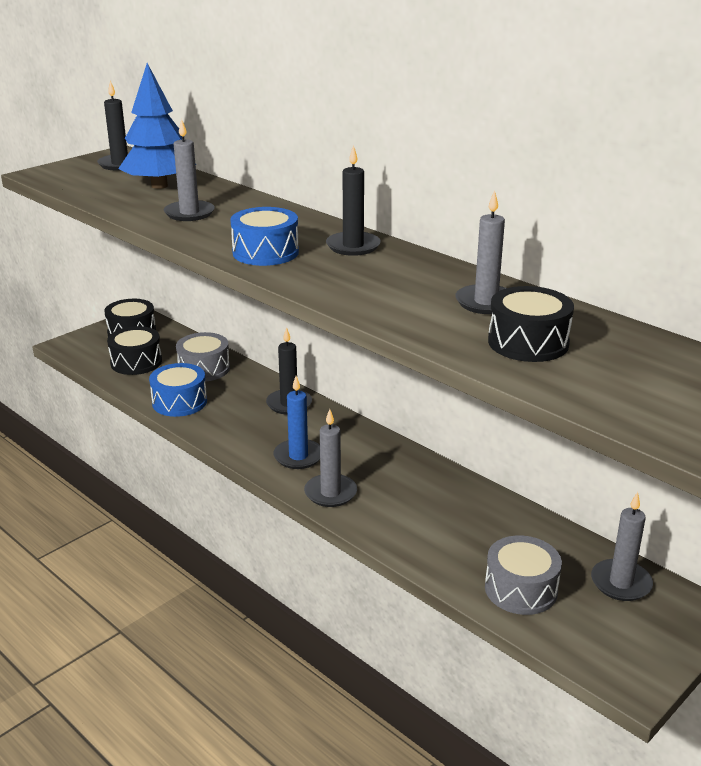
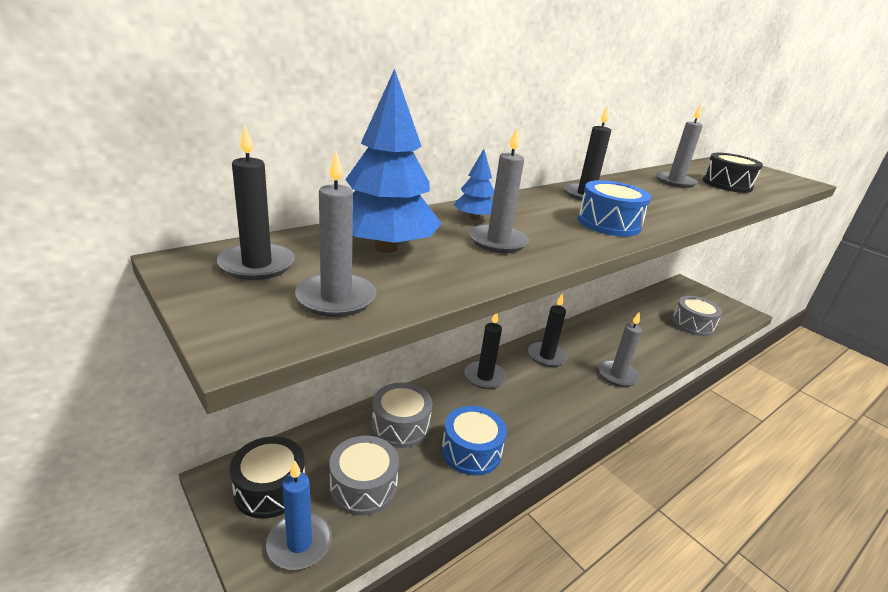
camera: 85 degrees left, 0 degrees up
black drum [107,326,162,375] -> grey drum [329,436,399,516]
blue candle [273,376,320,469] -> blue candle moved to [266,460,332,570]
grey candle [591,492,653,601] -> grey candle moved to [295,151,377,317]
none -> blue tree [454,149,494,220]
none -> black candle [528,294,567,367]

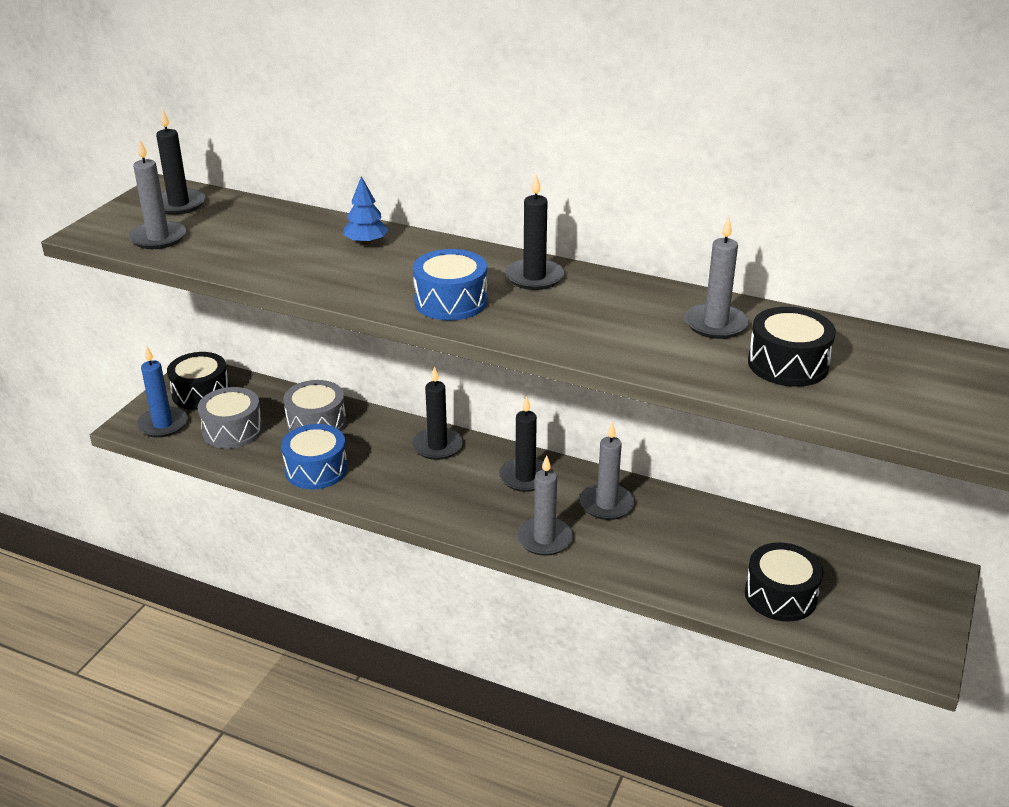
camera: 65 degrees right, 5 degrees up
blue tree [345,69,442,253] -> none
grey candle [469,127,529,253] -> grey candle moved to [580,422,635,520]
grey drum [672,296,722,336] -> black drum [745,542,823,621]

